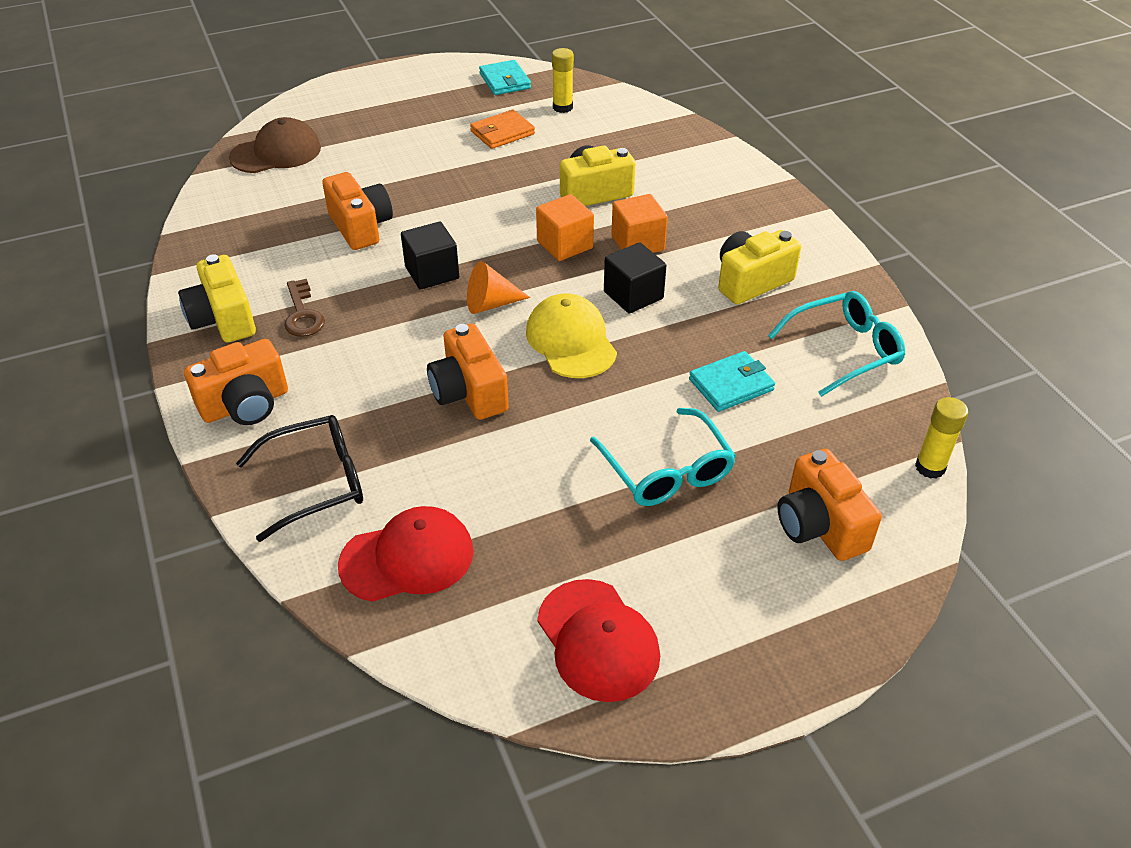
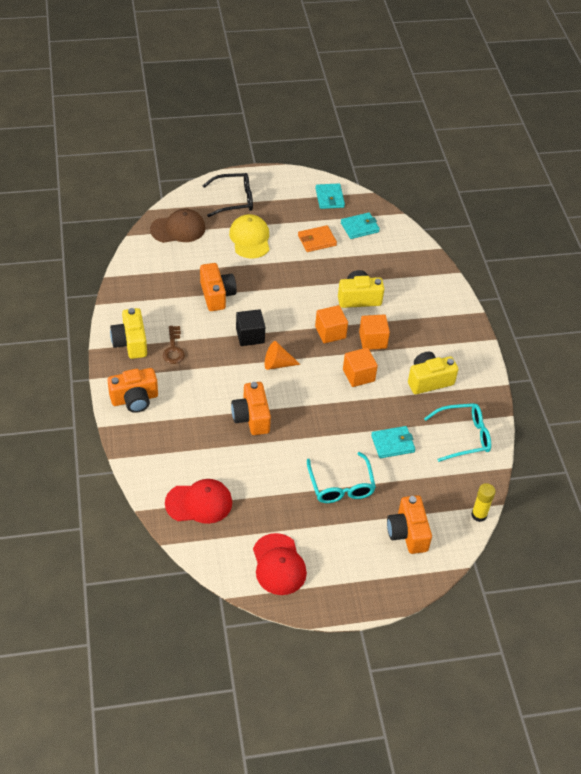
camera: 10 degrees right, 5 degrees up
black glasses [236,415,363,542] -> black glasses moved to [203,173,253,217]
yellow cap [526,294,617,378] -> yellow cap moved to [229,214,269,258]
yellow glue stick [552,48,574,113] -> turquoise wallet [341,212,380,239]
black cube [604,242,667,314] -> orange cube [343,348,378,387]

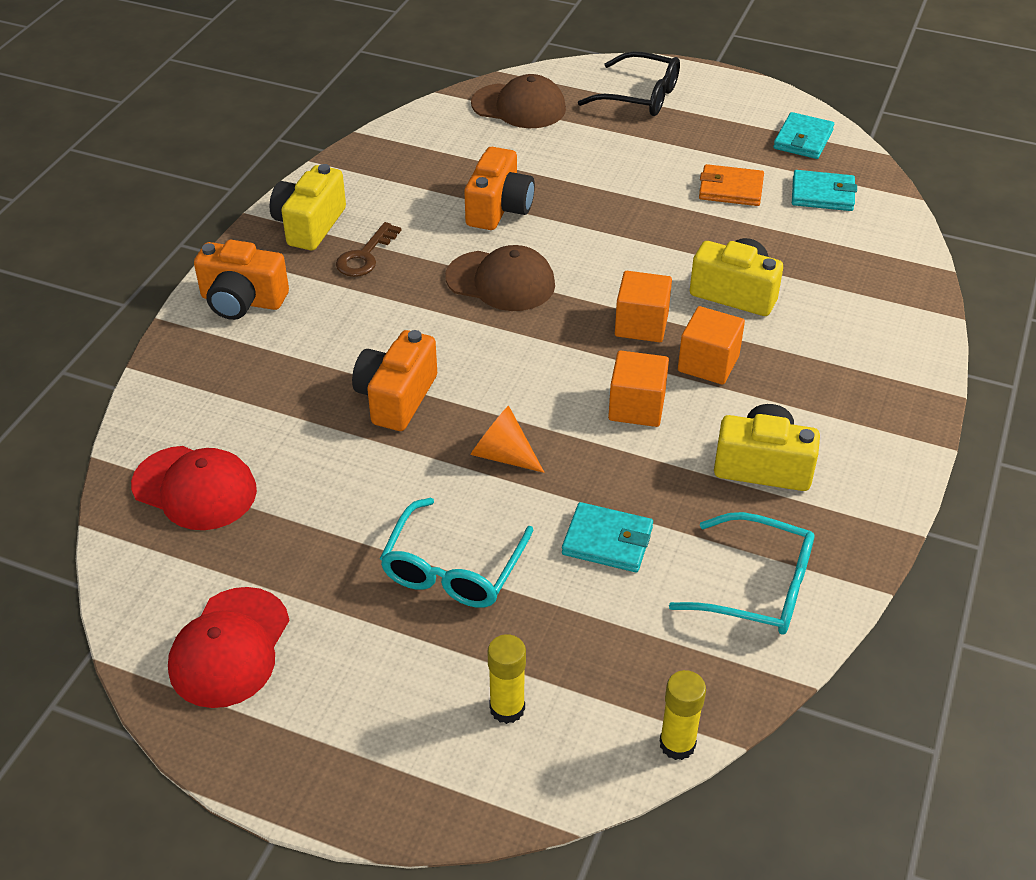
camera: 35 degrees right, 5 degrees down
yellow cap [229,214,269,258] -> none
black cube [236,309,265,346] -> brown cap [445,245,555,311]
orange cone [265,341,301,370] -> orange cone moved to [470,405,545,473]
orange camera [387,495,432,554] -> yellow glue stick [488,634,526,724]

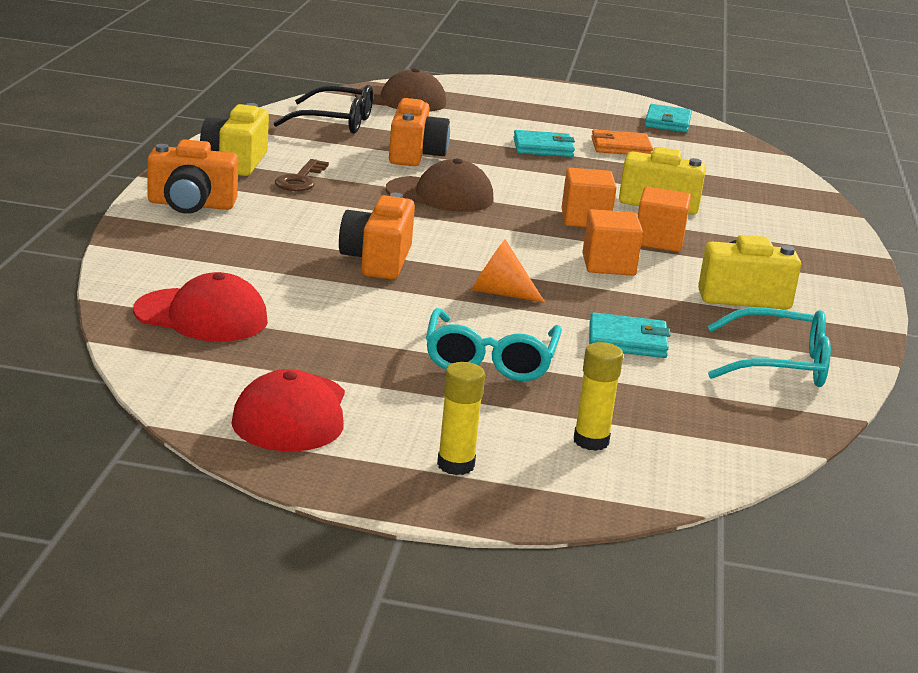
camera: 15 degrees left, 20 degrees down
black glasses [578,51,680,116] -> black glasses moved to [273,85,373,134]
yellow glue stick [660,670,706,760] -> yellow glue stick moved to [437,362,485,475]
turquoise wallet [792,170,857,211] -> turquoise wallet moved to [513,130,575,157]

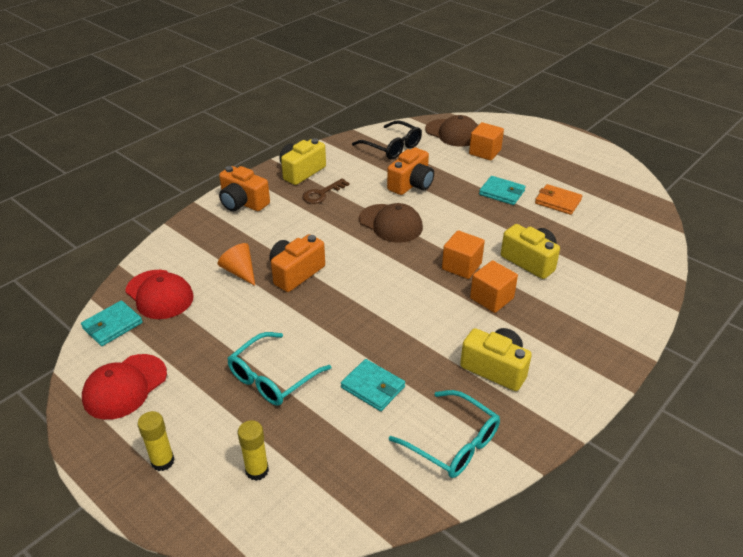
camera: 35 degrees right, 15 degrees up
orange cone [471,239,545,303] -> orange cone moved to [218,243,255,286]
orange cube [582,209,643,276] -> orange cube moved to [469,122,504,161]
turquoise wallet [645,104,692,133] -> turquoise wallet moved to [81,300,143,346]

